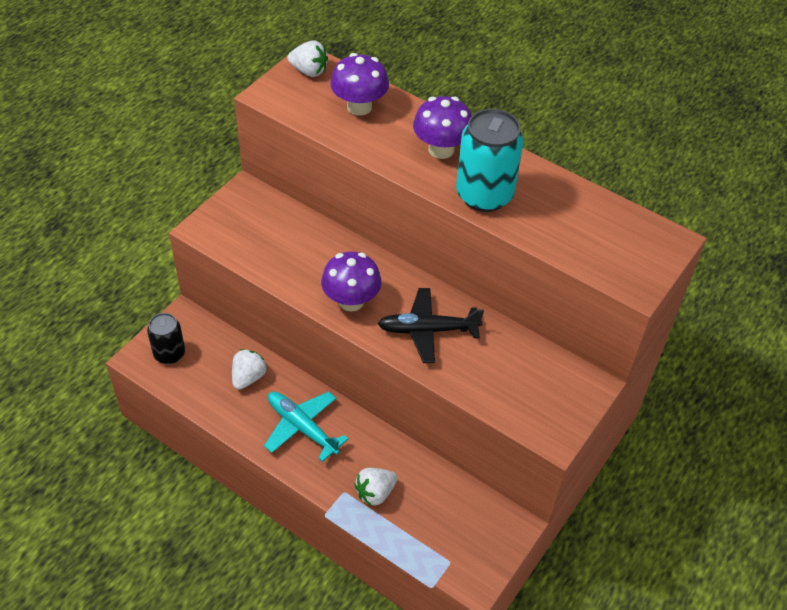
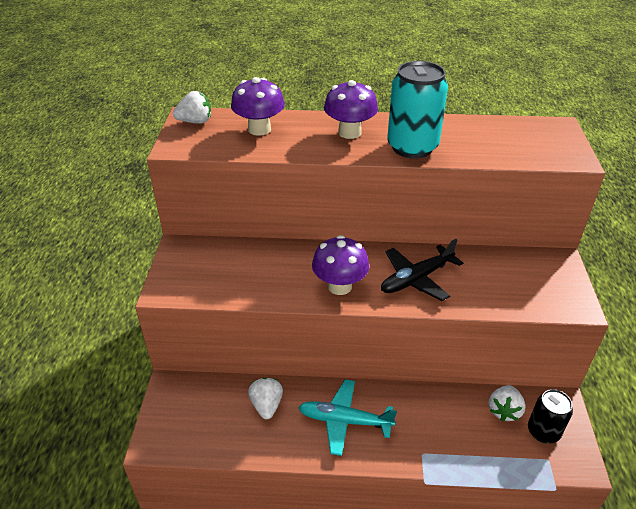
camera: 30 degrees left, 10 degrees down
black can [147,313,185,364] -> black can moved to [528,389,573,444]
white strawberry [354,468,397,505] -> white strawberry moved to [488,385,526,422]

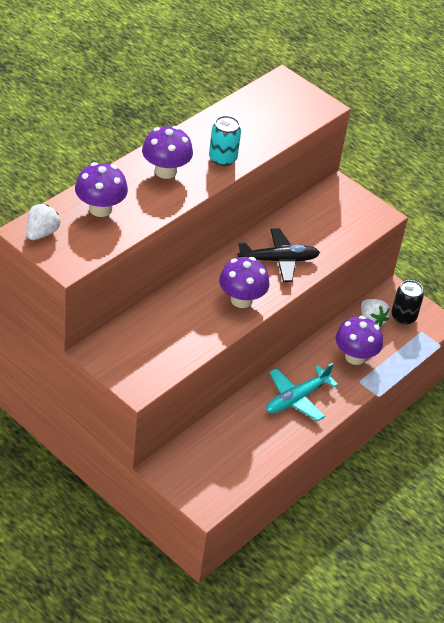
camera: 55 degrees left, 5 degrees up
white strawberry [248,378,283,419] -> none
black plane [381,239,463,301] -> black plane turned 105 degrees counterclockwise [237,228,320,282]
turquoise can [387,61,448,159] -> turquoise can [209,116,241,166], size x0.61
none -> purple mushroom [336,316,383,365]

